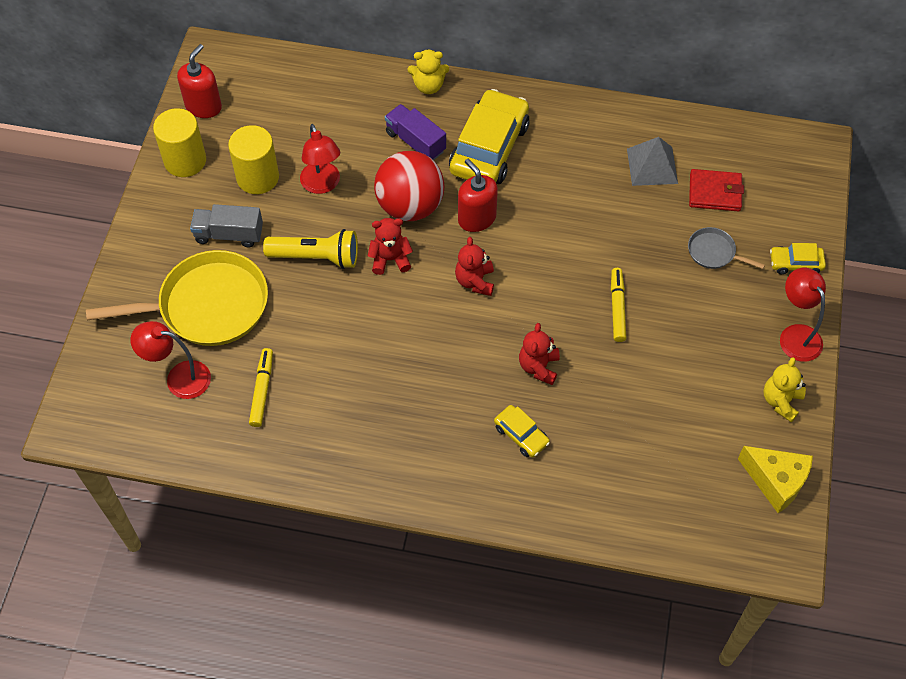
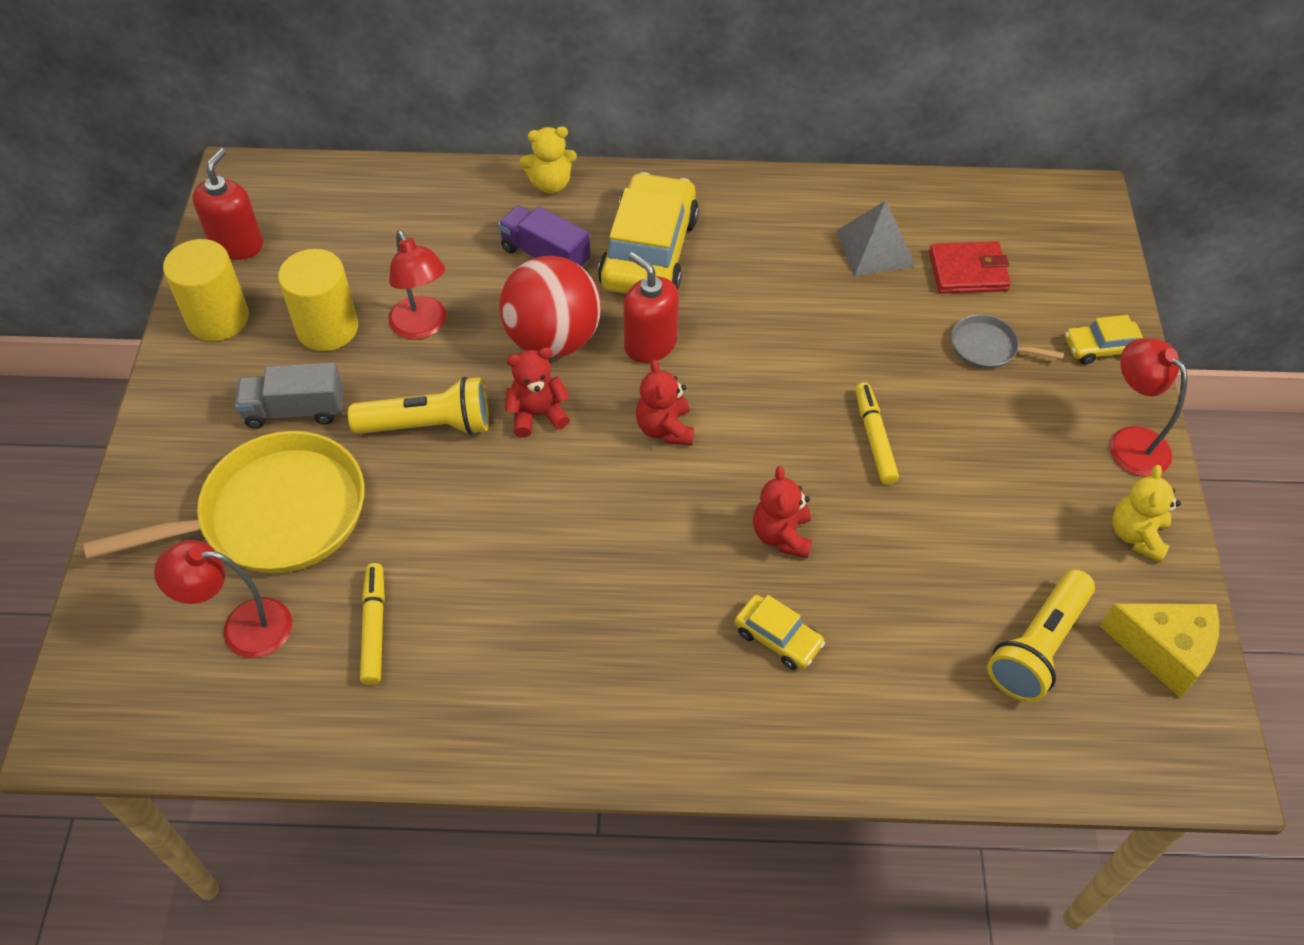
camera: 10 degrees left, 5 degrees down
none -> yellow flashlight [987,569,1095,702]

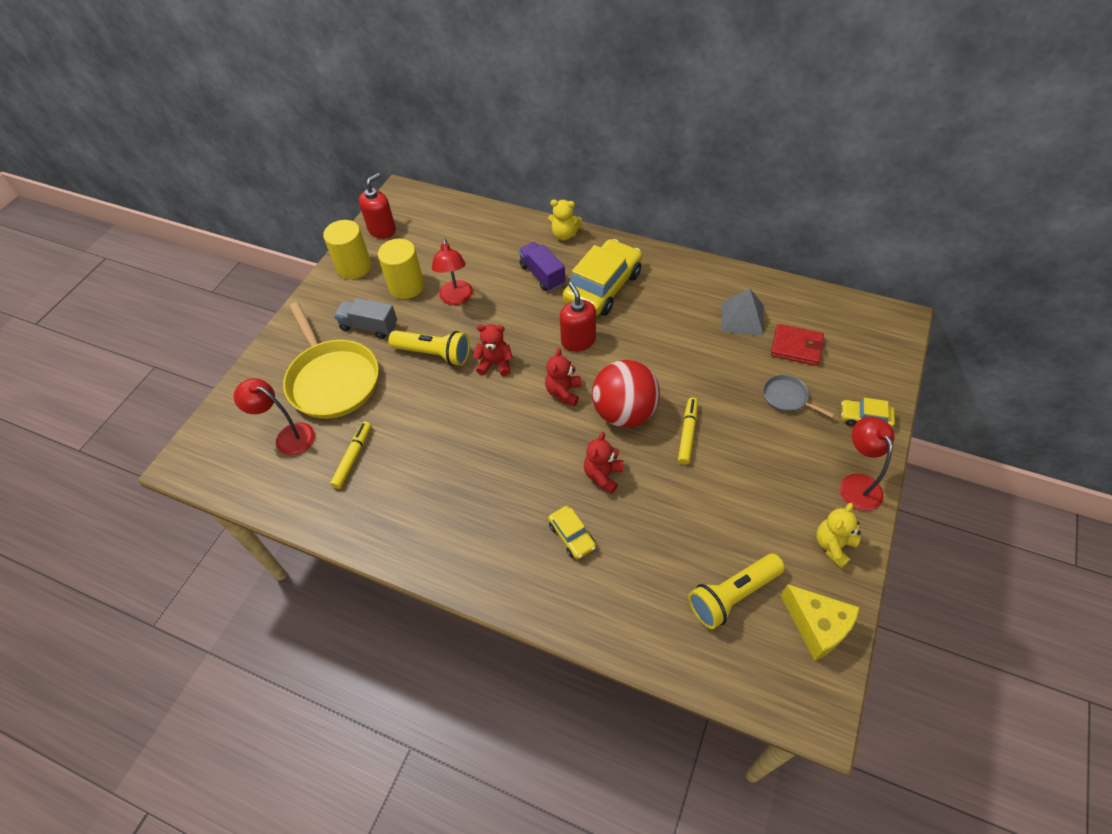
camera: 25 degrees right, 0 degrees up
yellow pan [83,431,365,573] -> yellow pan turned 60 degrees clockwise [283,302,379,419]
red ball [499,256,601,358] -> red ball moved to [592,360,660,428]

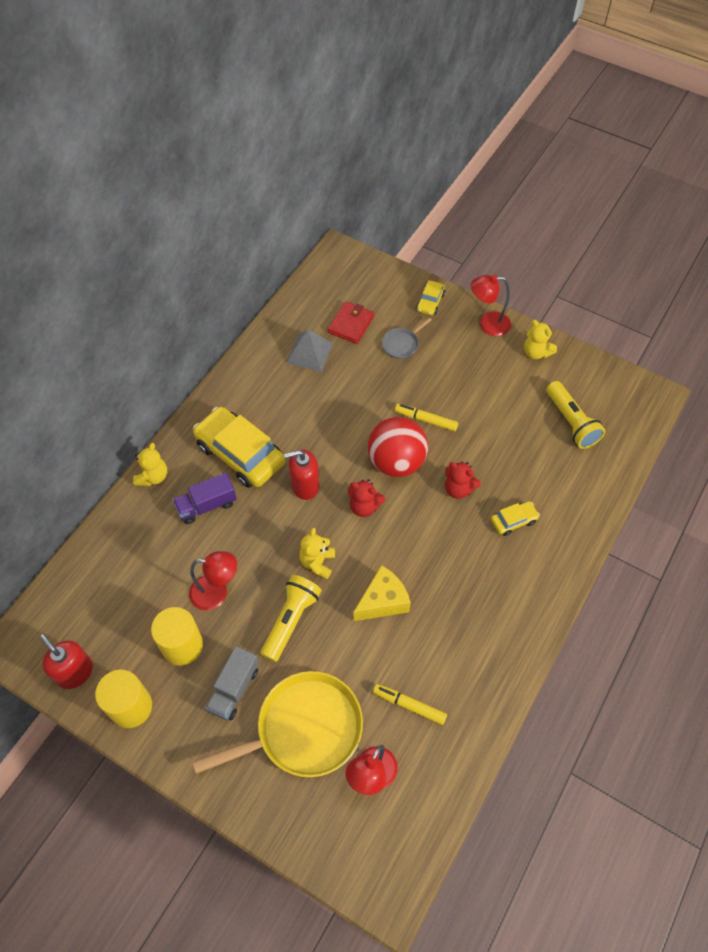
camera: 85 degrees left, 5 degrees up
red teddy bear [473,324,513,376] -> yellow teddy bear [299,528,335,579]
yellow cheese [781,584,860,661] -> yellow cheese moved to [353,565,411,621]

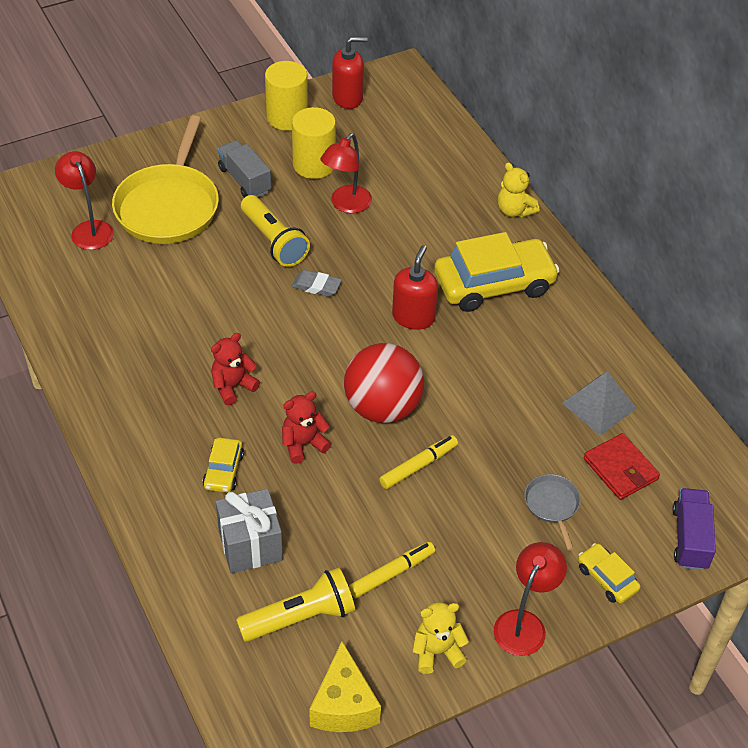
camera: 120 degrees right, 10 degrees down
purple truck [173,473,237,524] -> purple truck moved to [672,488,716,570]
yellow teddy bear [299,528,335,579] -> grey eraser [292,270,342,297]
red teddy bear [348,479,385,517] -> red teddy bear moved to [211,333,260,405]
yellow cheese [353,565,411,621] -> yellow cheese moved to [309,641,381,732]
yellow marker [373,684,447,725] -> yellow marker moved to [349,542,435,598]
yellow flashlight [546,381,605,449] -> yellow flashlight turned 150 degrees clockwise [236,567,355,642]
none -> grey gift [216,489,283,573]

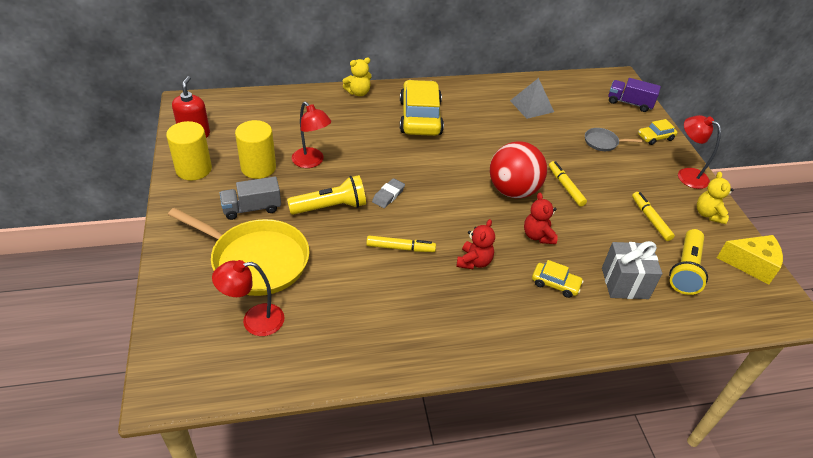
camera: 75 degrees left, 5 degrees down
red teddy bear [211,333,260,405] -> red teddy bear turned 135 degrees counterclockwise [456,219,495,269]
yellow flashlight [236,567,355,642] -> yellow flashlight turned 150 degrees counterclockwise [669,229,708,295]
red soap dispenser [392,245,438,330] -> none
red wallet [584,433,660,500] -> none
none -> yellow marker [366,236,436,252]

